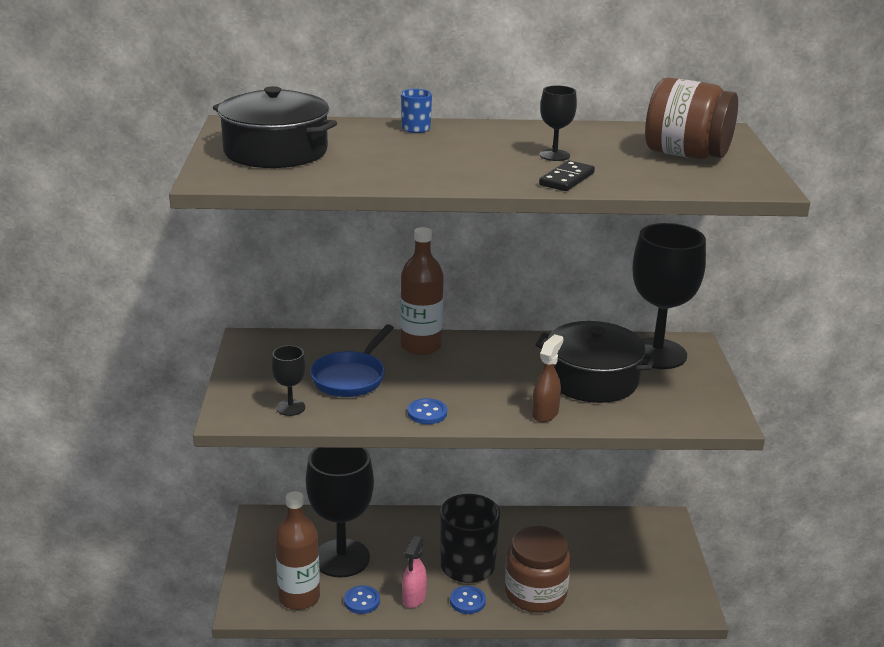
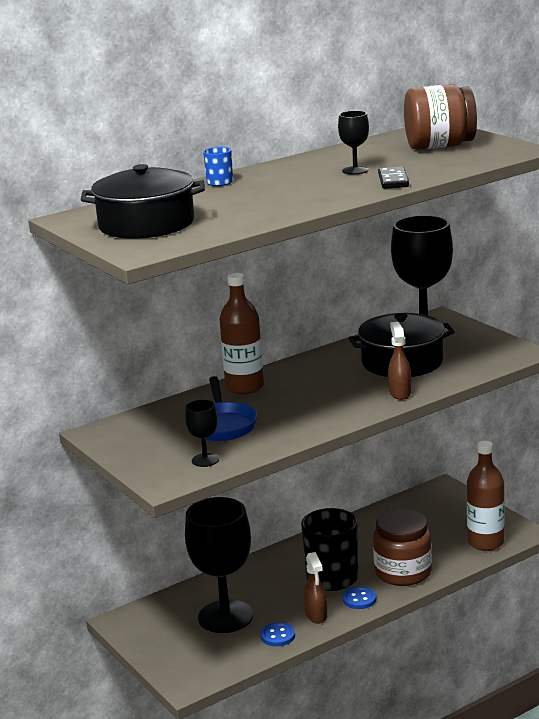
camera: 30 degrees left, 5 degrees down
brown bottle [275,491,320,610] -> brown bottle moved to [467,441,504,551]
pink spray bottle [402,536,427,608] -> brown spray bottle [304,552,327,624]
blue button [408,398,447,424] -> none

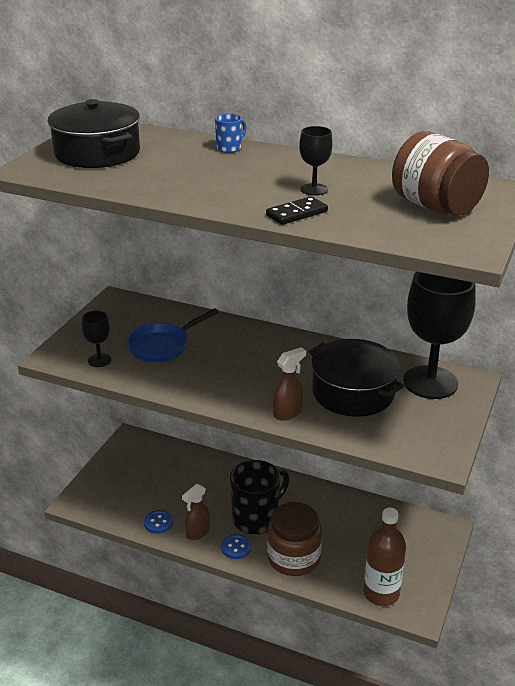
camera: 55 degrees right, 10 degrees up
black goblet [185,497,253,633] -> none
brown bottle [219,273,264,394] -> none

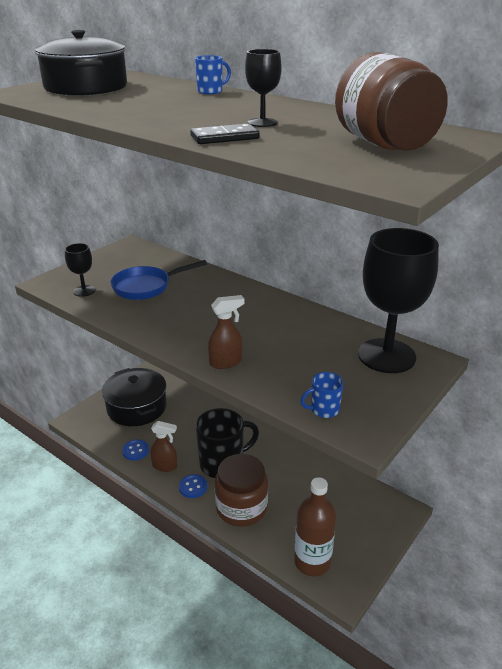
camera: 15 degrees right, 0 degrees up
brown spray bottle [182,484,210,540] -> brown spray bottle turned 135 degrees counterclockwise [150,421,177,472]
black pot [309,339,404,417] -> black pot moved to [102,368,167,426]
none -> blue mug [301,372,344,418]

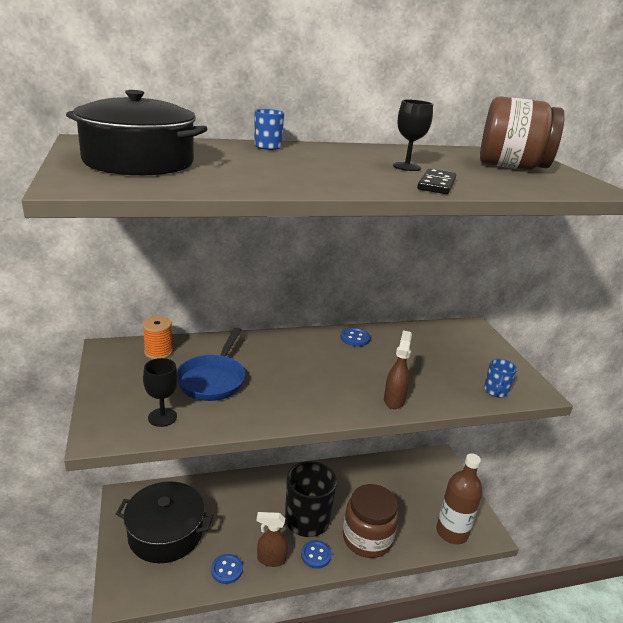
camera: 55 degrees left, 5 degrees down
brown spray bottle [150,421,177,472] -> brown spray bottle turned 135 degrees counterclockwise [257,512,288,567]
black goblet [358,228,439,373] -> none
none -> orange spool [142,316,173,359]
none -> blue button [340,328,370,347]

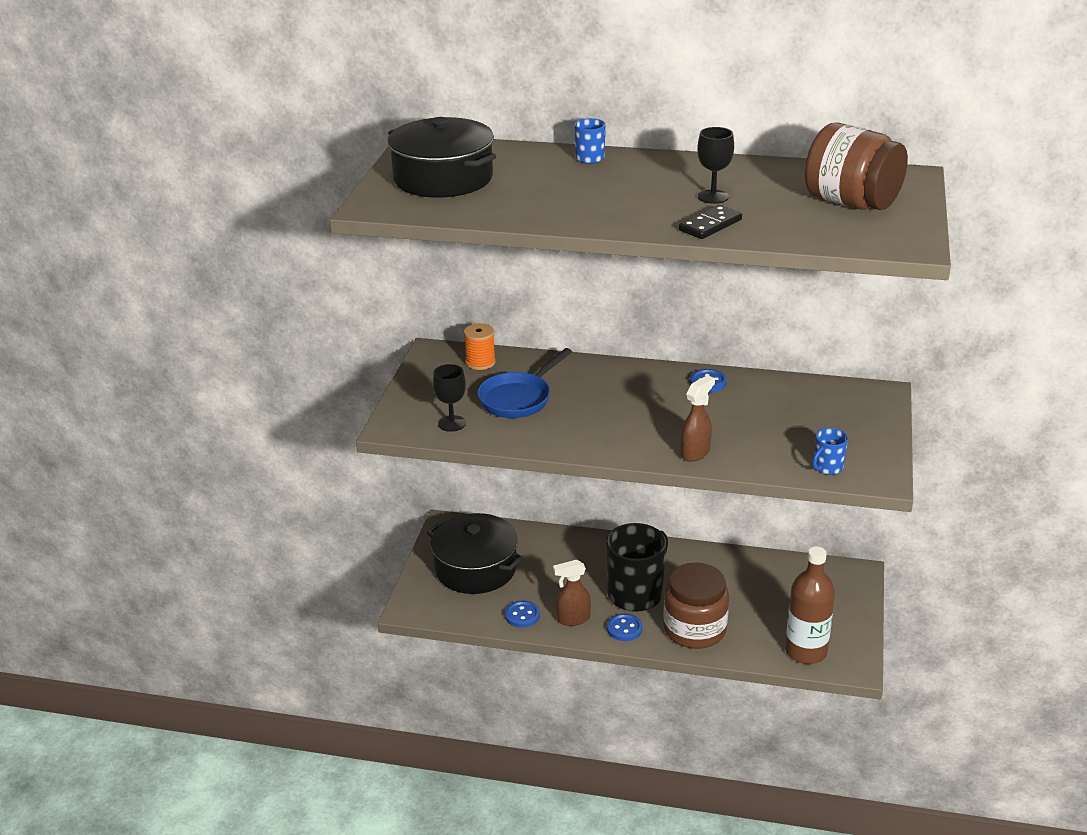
camera: 30 degrees right, 5 degrees up
brown spray bottle [257,512,288,567] -> brown spray bottle turned 45 degrees counterclockwise [553,560,591,626]

